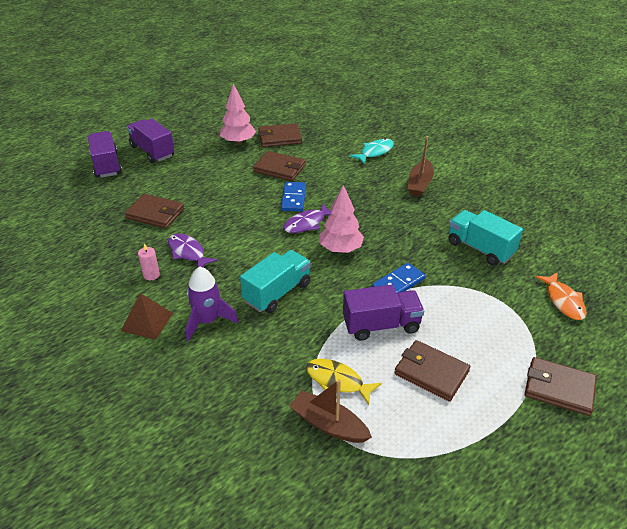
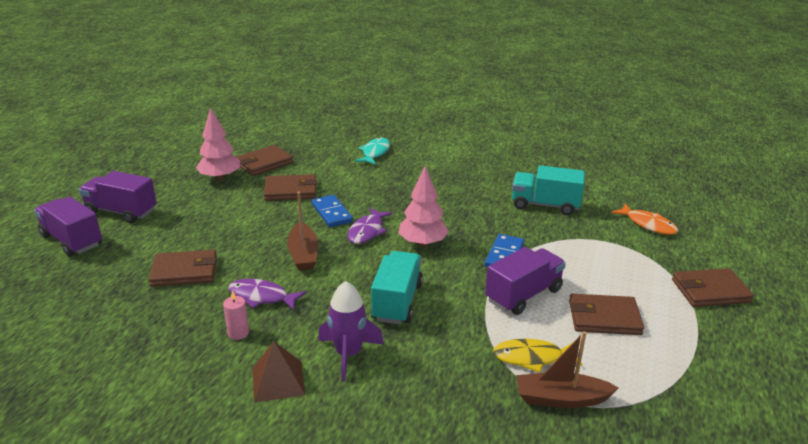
camera: 30 degrees left, 10 degrees down
brown boat [408,136,434,197] -> brown boat moved to [287,192,318,271]

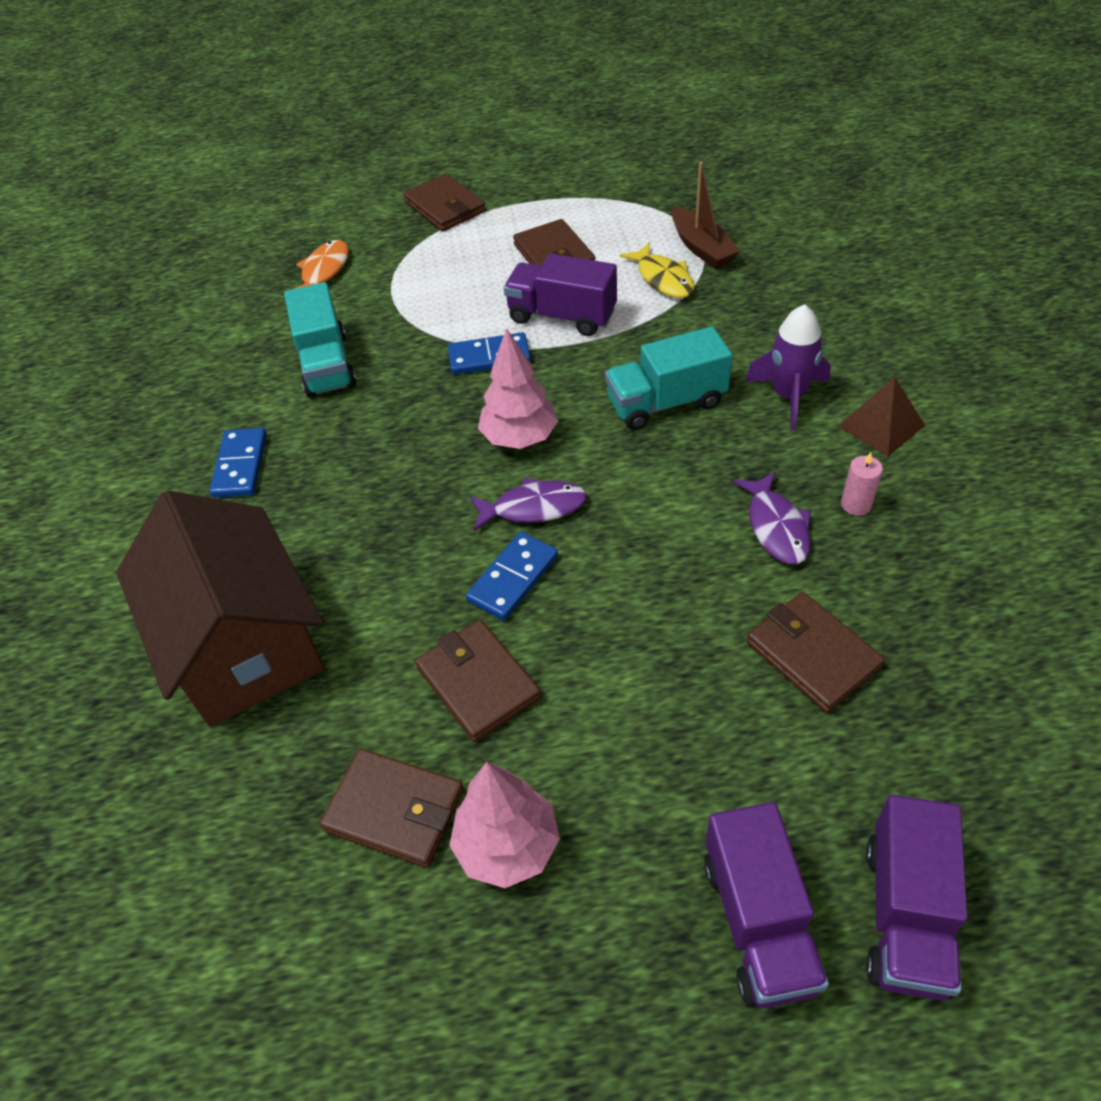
camera: 115 degrees left, 20 degrees up
brown boat [287,192,318,271] -> none
turquoise fish [355,137,390,165] -> brown house [116,490,325,727]
none -> blue domino [210,428,267,498]

